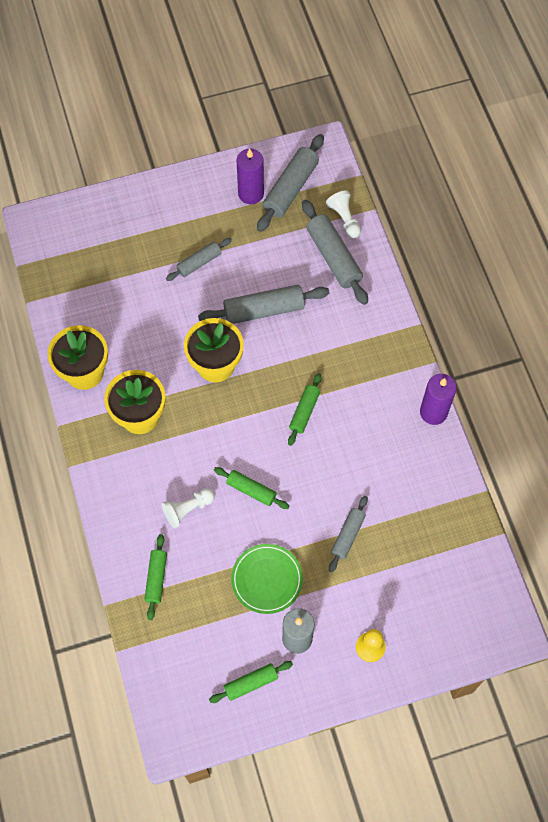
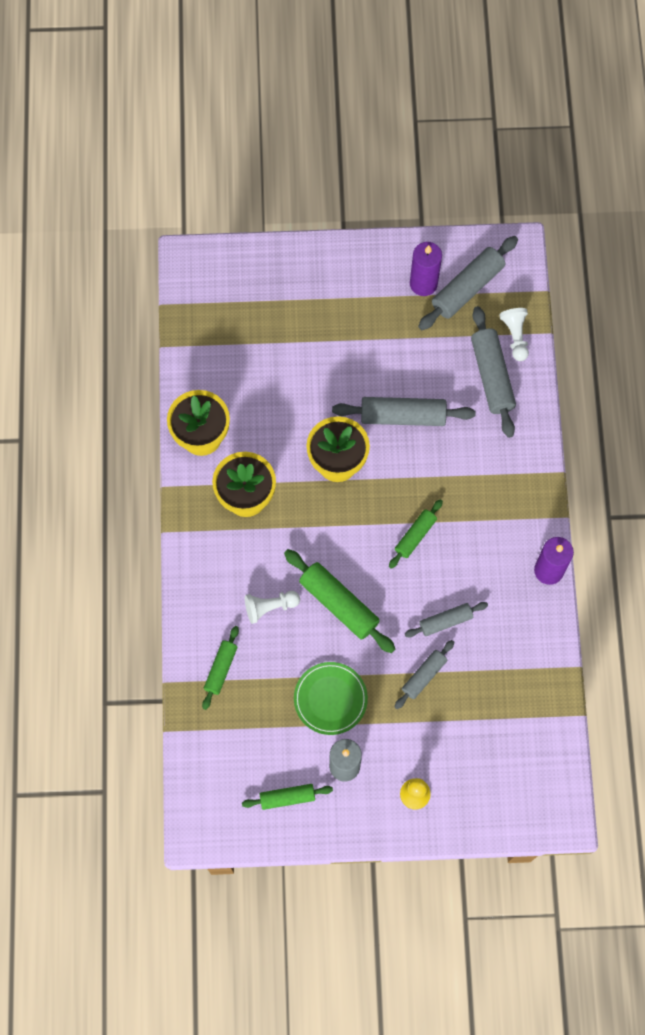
camera: 15 degrees right, 5 degrees up
grey rolling pin [166,238,232,281] -> grey rolling pin moved to [405,602,488,637]
green rolling pin [214,467,289,509] -> green rolling pin [284,549,395,653], size x1.67

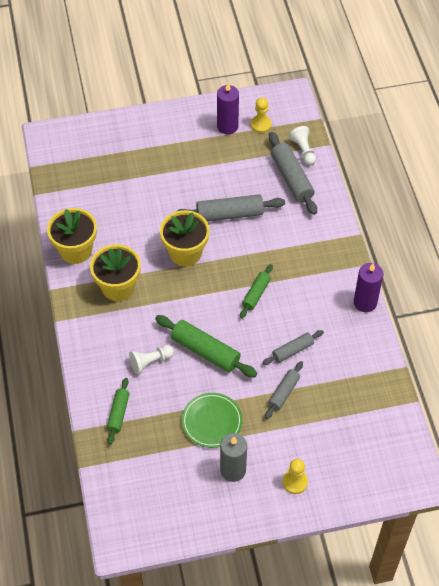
camera: 10 degrees left, 15 degrees down
green rolling pin [242,784,333,810] -> none
grey rolling pin [418,236,518,330] -> yellow pawn [251,97,272,133]

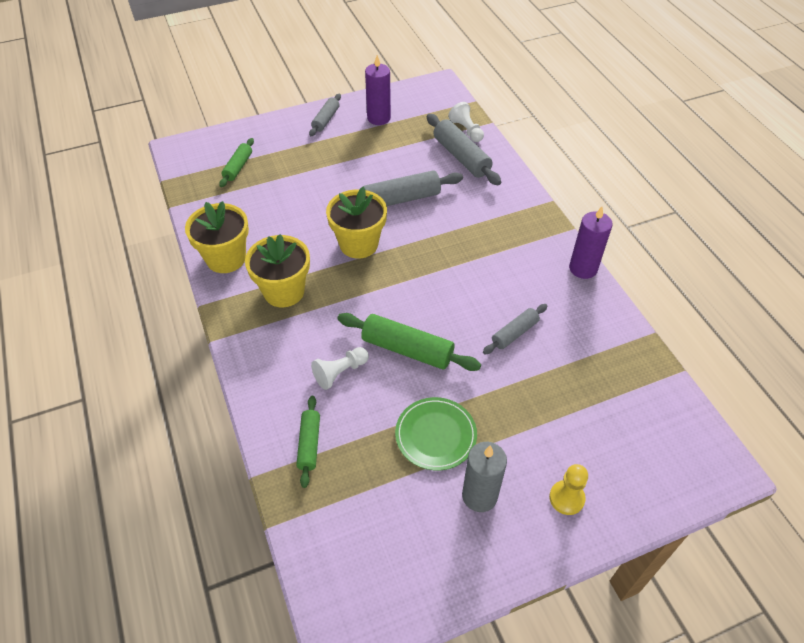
camera: 10 degrees left, 5 degrees down
green rolling pin [240,264,273,318] -> green rolling pin moved to [219,138,254,187]
yellow pawn [251,97,272,133] -> none
grey rolling pin [265,361,303,419] -> grey rolling pin moved to [309,94,341,136]

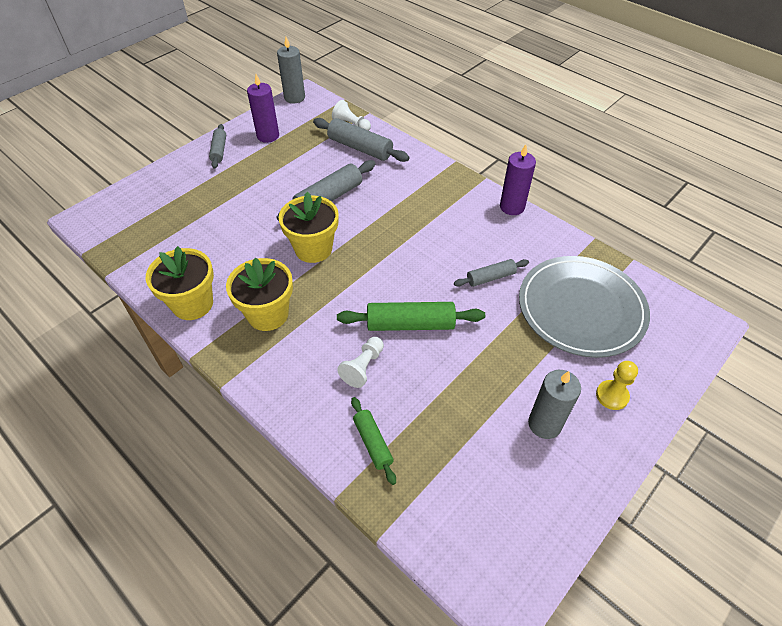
camera: 25 degrees left, 0 degrees up
green rolling pin [219,138,254,187] -> none
green plate [395,397,477,470] -> none
grey rolling pin [483,304,548,354] -> grey rolling pin turned 45 degrees clockwise [454,259,529,287]
none -> grey candle [277,37,305,103]
none -> grey plate [519,256,650,358]

